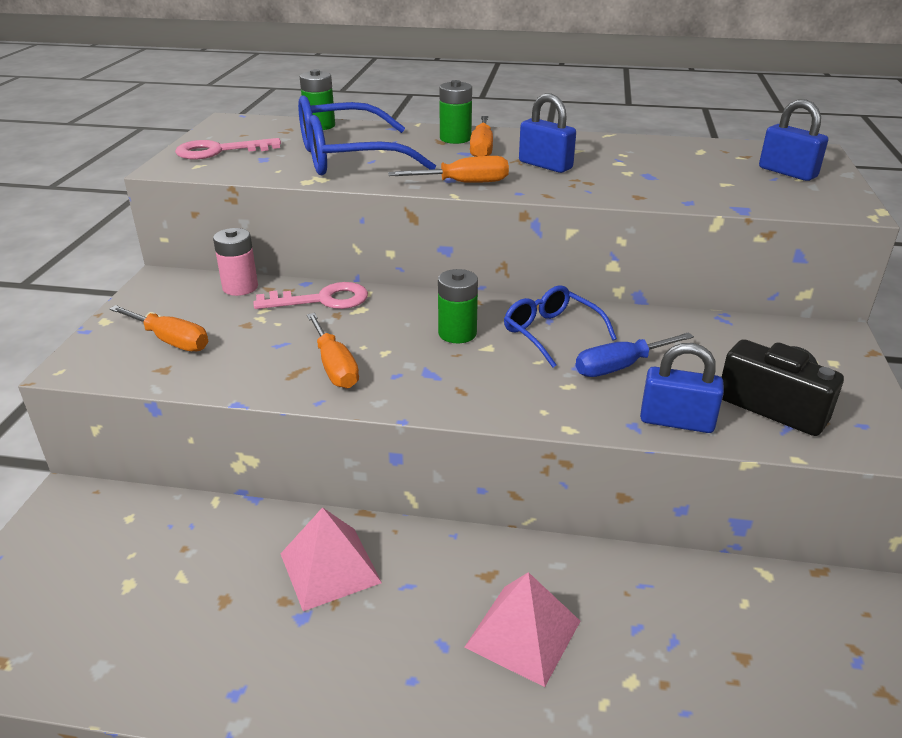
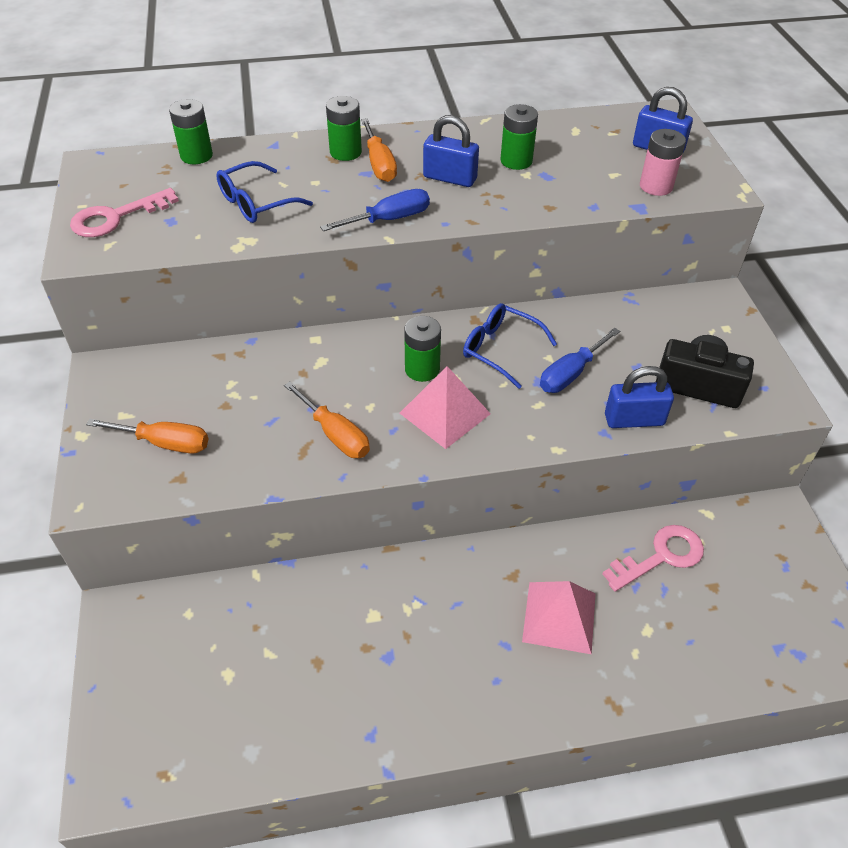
camera: 20 degrees left, 15 degrees up
pink battery [213,228,258,296] -> pink battery moved to [640,129,686,196]
pink key [253,282,368,309] -> pink key moved to [602,525,704,592]
pink pyramid [280,507,382,611] -> pink pyramid moved to [400,366,491,449]
blue glasses [298,95,436,175] -> blue glasses [216,161,313,223], size x0.58
orange screwdriver [388,156,509,183] -> blue screwdriver [320,189,430,231]
none -> green battery [500,104,538,170]

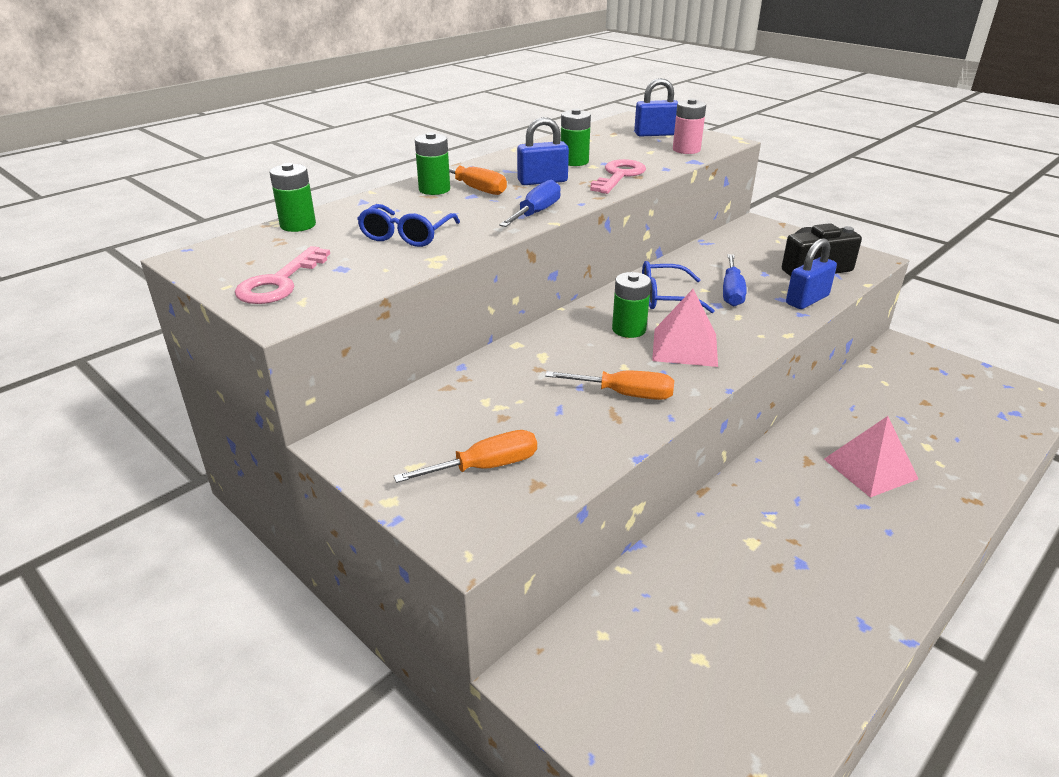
camera: 35 degrees left, 15 degrees down
pink key [602,525,704,592] -> pink key moved to [590,159,646,194]

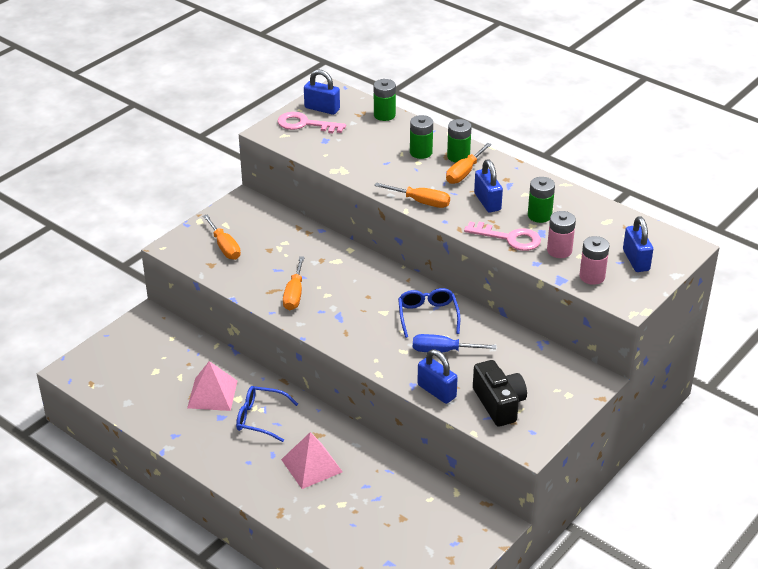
camera: 85 degrees right, 5 degrees up
blue glasses [357,204,460,247] -> blue glasses moved to [236,386,298,442]
blue screwdriver [499,179,561,227] -> orange screwdriver [374,183,450,208]
green battery [612,272,651,338] -> green battery moved to [410,115,433,159]
pink pyramid [652,289,718,367] -> pink pyramid moved to [187,361,237,411]
none -> blue padlock [304,70,340,115]
none -> pink battery [547,211,576,258]

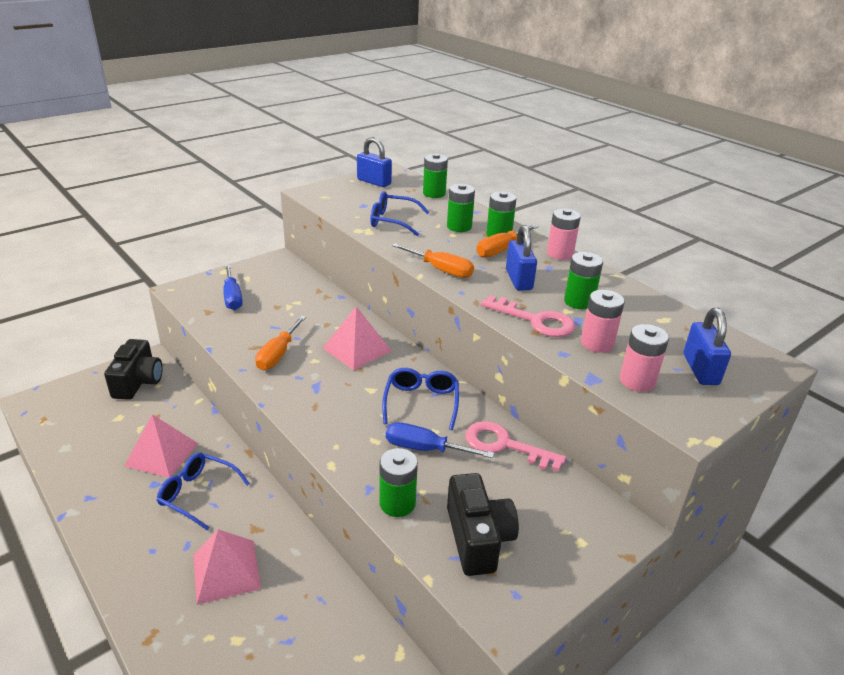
camera: 10 degrees right, 5 degrees down
orange screwdriver [203,215,241,260] -> blue screwdriver [223,265,243,310]
pink key [278,112,346,133] -> pink key moved to [465,421,566,472]
blue padlock [417,349,458,404] -> green battery [379,448,418,517]
none -> black camera [104,339,163,400]
none -> pink pyramid [323,306,391,370]
none -> blue glasses [370,191,430,236]
none -> pink battery [547,208,581,260]

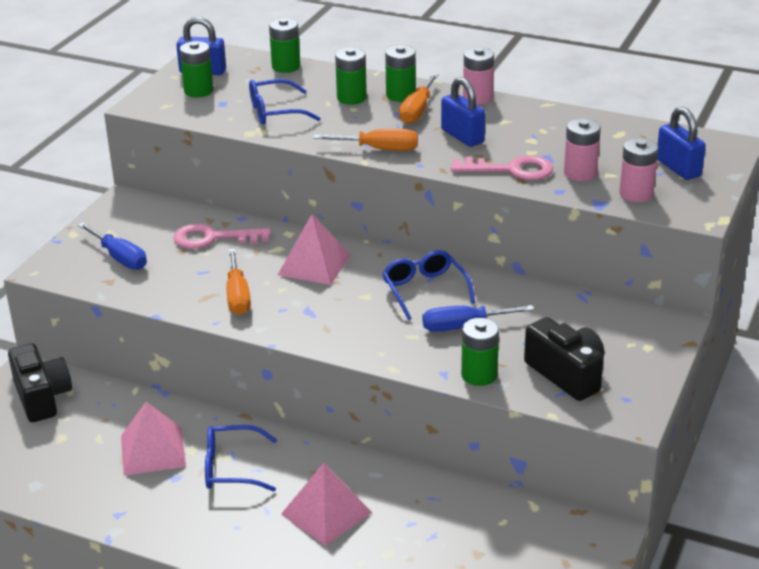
camera: 25 degrees left, 0 degrees up
pink key [465,421,566,472] -> pink key moved to [173,224,271,249]
green battery [564,252,603,310] -> green battery moved to [179,41,214,97]

